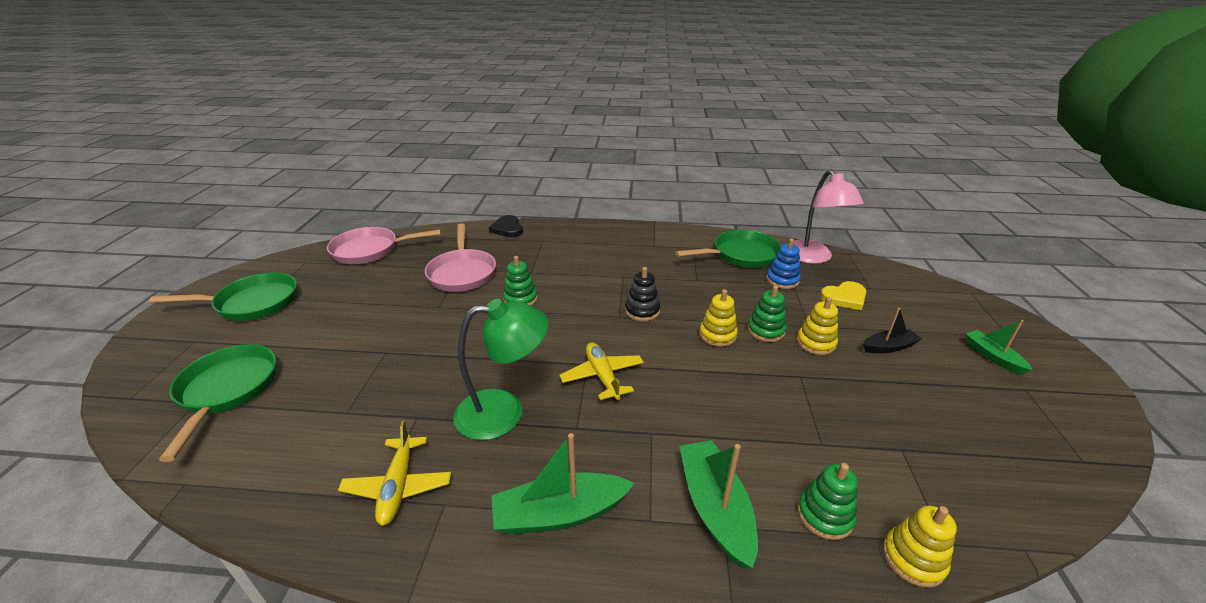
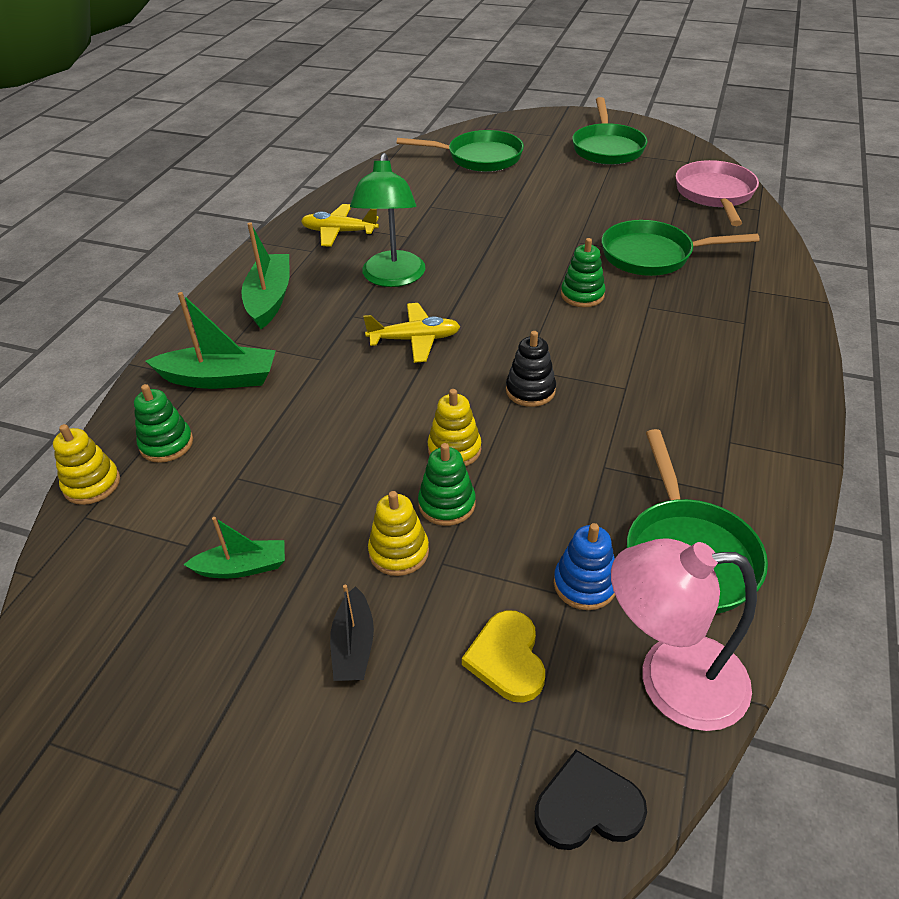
camera: 105 degrees right, 10 degrees up
pink pan [425,224,496,292] -> green pan [602,220,760,276]
black heart [489,215,523,237] -> black heart moved to [535,750,647,850]
green boat [966,320,1032,375] -> green boat moved to [183,517,285,578]

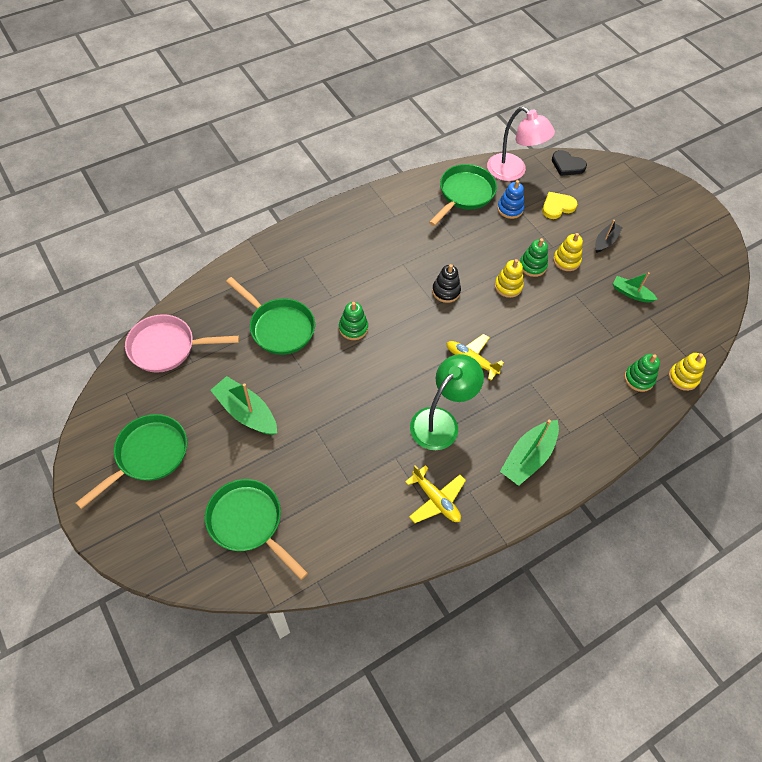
camera: 145 degrees left, 15 degrees up
green boat [145,292,276,389] -> green boat moved to [210,376,277,435]
yellow heart [462,610,545,703] -> yellow heart turned 150 degrees counterclockwise [542,192,577,219]
pink pan [675,160,759,226] -> pink pan turned 45 degrees clockwise [125,314,239,373]

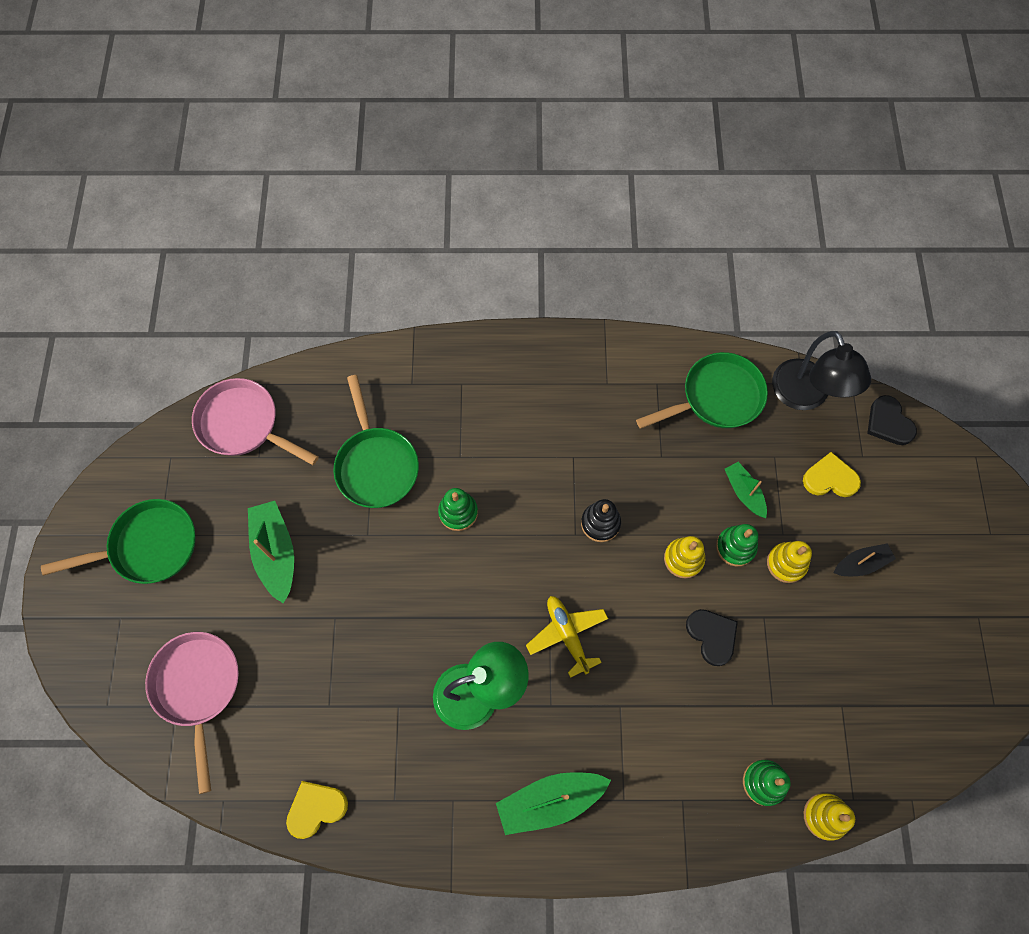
camera: 35 degrees right, 10 degrees up
green pan [205,479,308,580] -> pink pan [145,632,239,794]
yellow plane [405,465,466,523] -> none
pink lamp [487,107,555,181] -> black lamp [772,331,871,410]
blue stacking toy [497,180,524,219] -> none
green boat [613,272,658,302] -> green boat moved to [725,462,767,518]
none -> yellow heart [286,781,348,839]
none -> black heart [686,609,738,666]

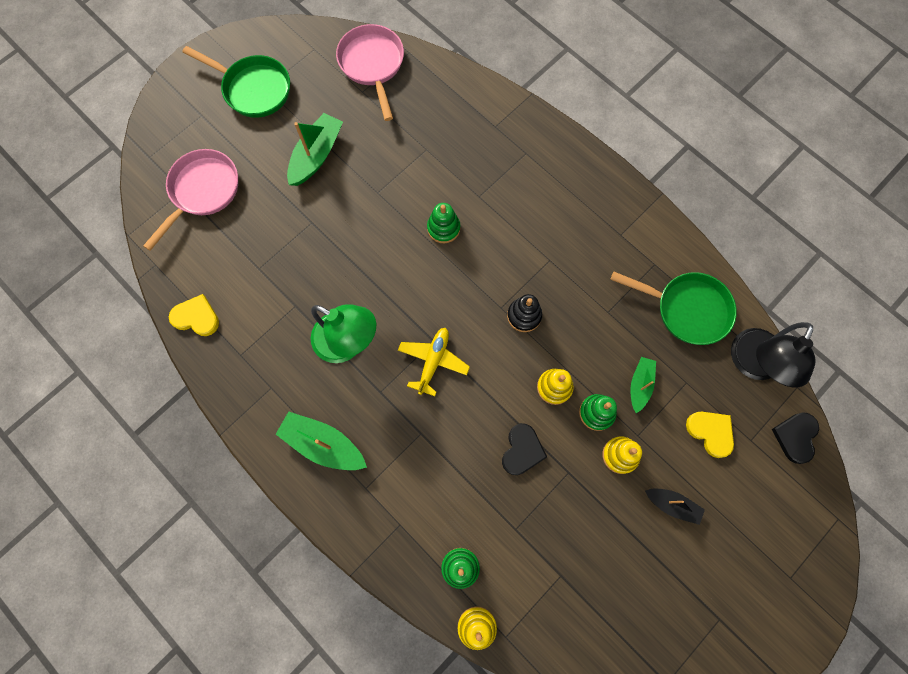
camera: 45 degrees right, 5 degrees up
green pan [333,375,419,508] -> none

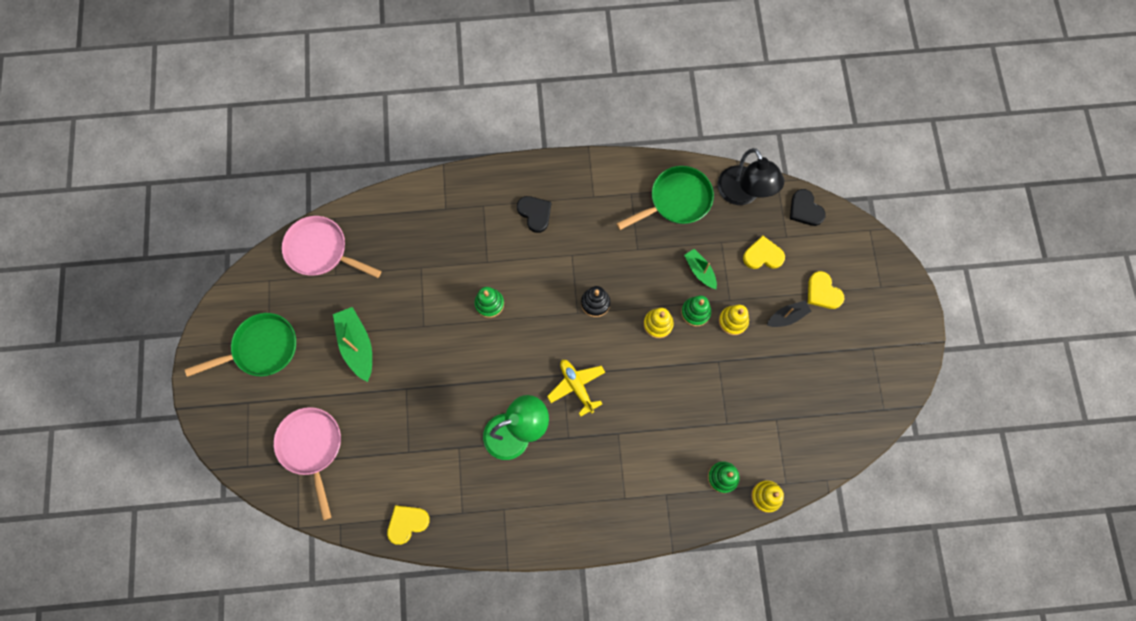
camera: 50 degrees left, 0 degrees up
green boat [276,412,367,470] -> none
black heart [502,423,547,475] -> black heart moved to [517,196,551,233]
none -> yellow heart [808,271,844,309]

